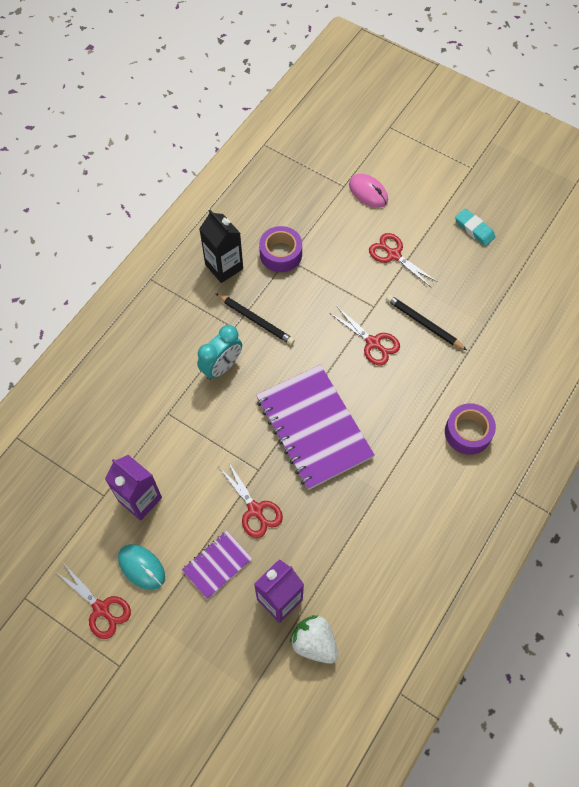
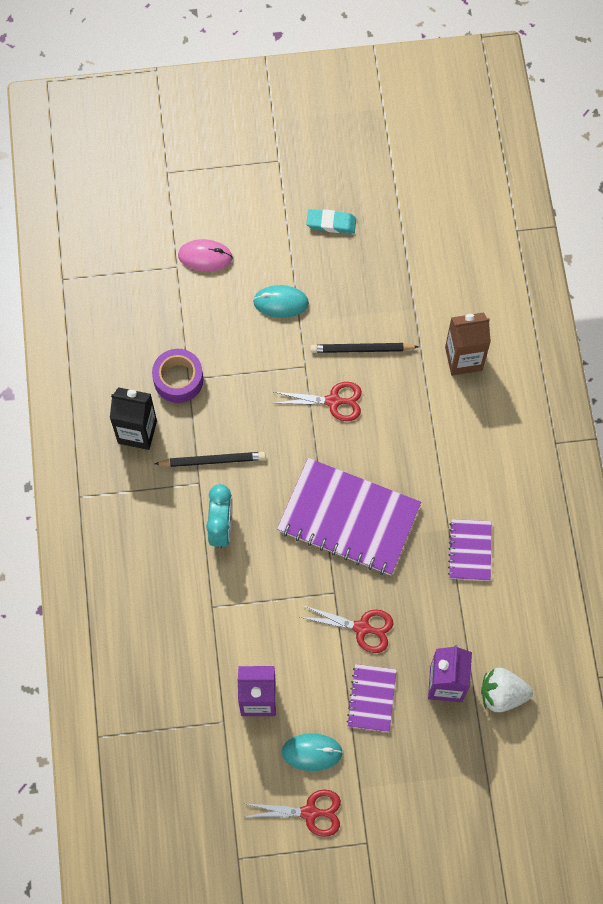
camera: 40 degrees left, 5 degrees up
red scissors [369,233,438,287] -> turquoise mouse [253,285,309,318]
purple tape [445,403,496,455] -> none
none -> brown carton [445,313,491,376]
none -> purple notebook [448,519,492,581]

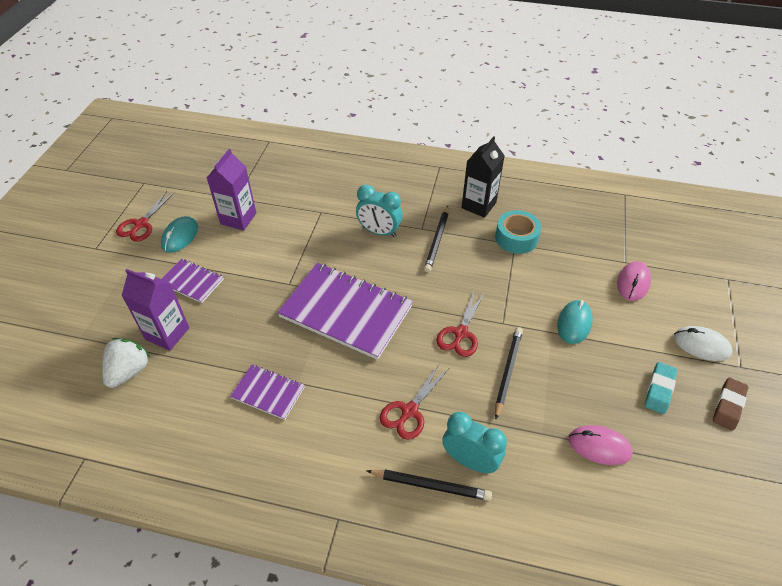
camera: 110 degrees right, 20 degrees down
purple tape [152,349,204,403] -> turquoise tape [495,210,541,254]
purple notebook [277,458,421,575] -> purple notebook turned 75 degrees clockwise [277,263,413,360]
red scissors [300,605,393,653] -> red scissors moved to [380,364,448,440]
brown carton [445,313,491,376] -> turquoise clock [442,412,507,473]
none -> black pencil [367,469,492,501]
none -> pink mouse [568,425,633,465]
none -> white mouse [673,326,733,361]
none -> brown eraser [713,377,748,431]

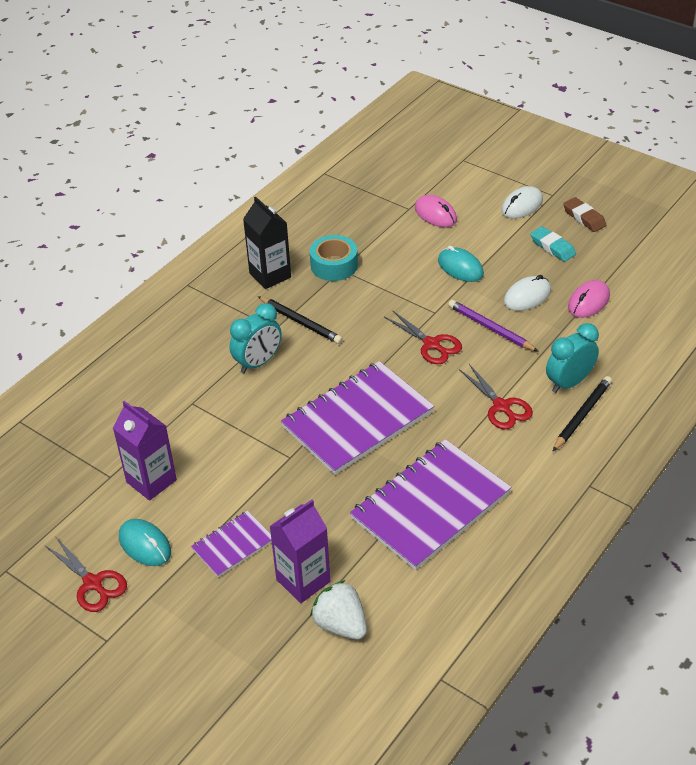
camera: 65 degrees left, 5 degrees down
purple notebook [230,365,305,420] -> purple notebook [350,439,511,570], size x2.01
black pencil [495,327,523,420] -> purple pencil [448,300,539,352]
none -> white mouse [504,275,551,311]

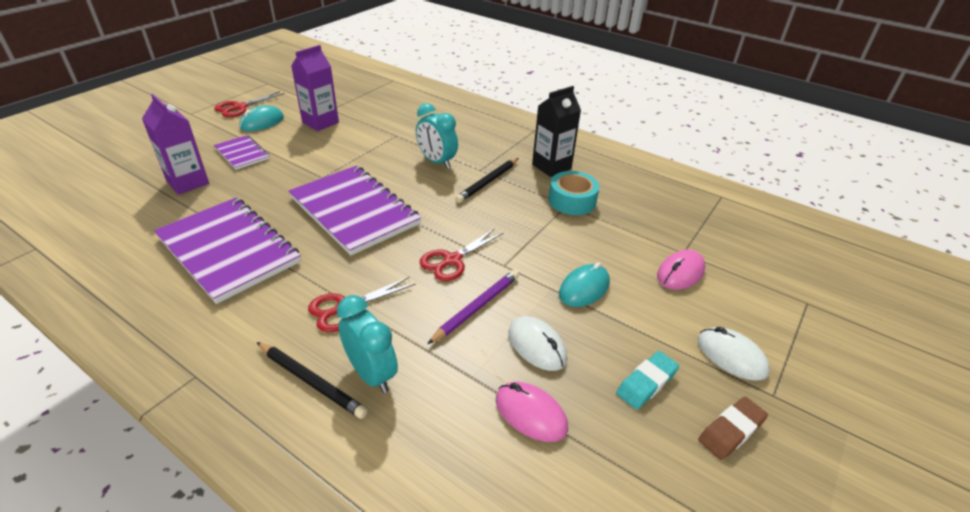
camera: 85 degrees right, 5 degrees down
white strawberry [310,580,367,640] -> none

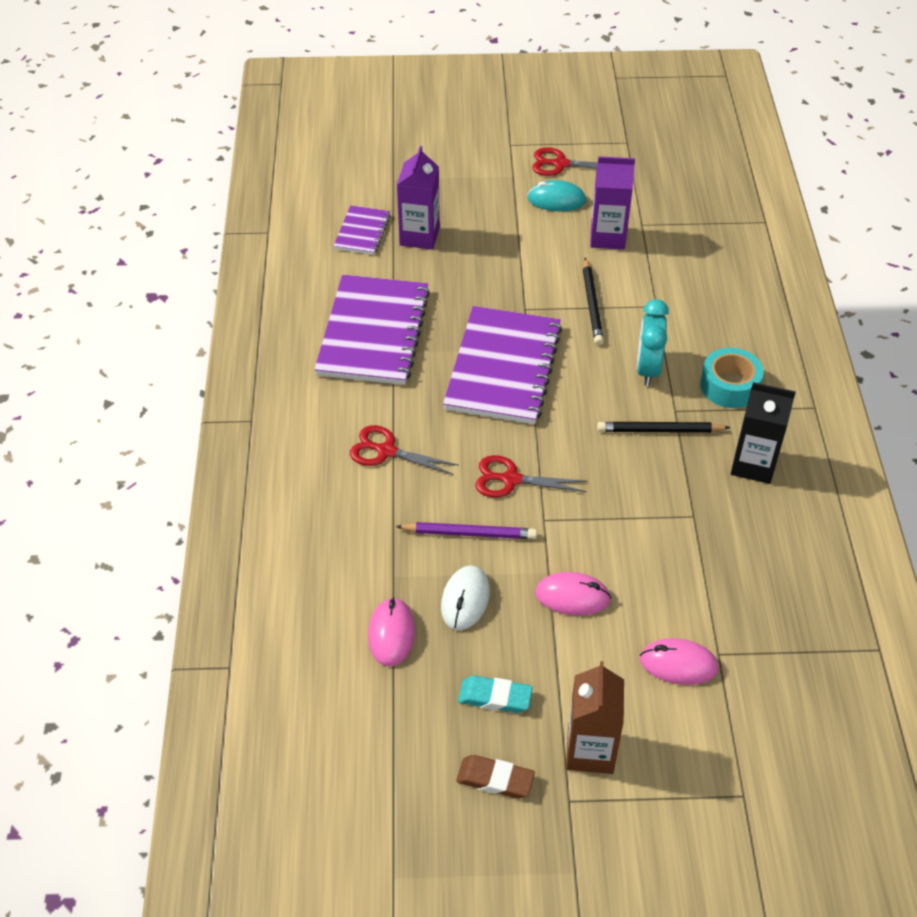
camera: 55 degrees right, 10 degrees up
purple notebook [214,135,270,170] -> purple notebook moved to [334,205,391,255]
black pencil [257,342,368,419] -> black pencil moved to [583,258,604,345]
turquoise clock [337,295,398,393] -> none
turquoise tape [548,171,599,215] -> turquoise tape moved to [700,348,764,408]
turquoise mouse [559,262,610,307] -> pink mouse [535,572,611,616]
white mouse [698,327,770,381] -> brown carton [566,661,624,774]

